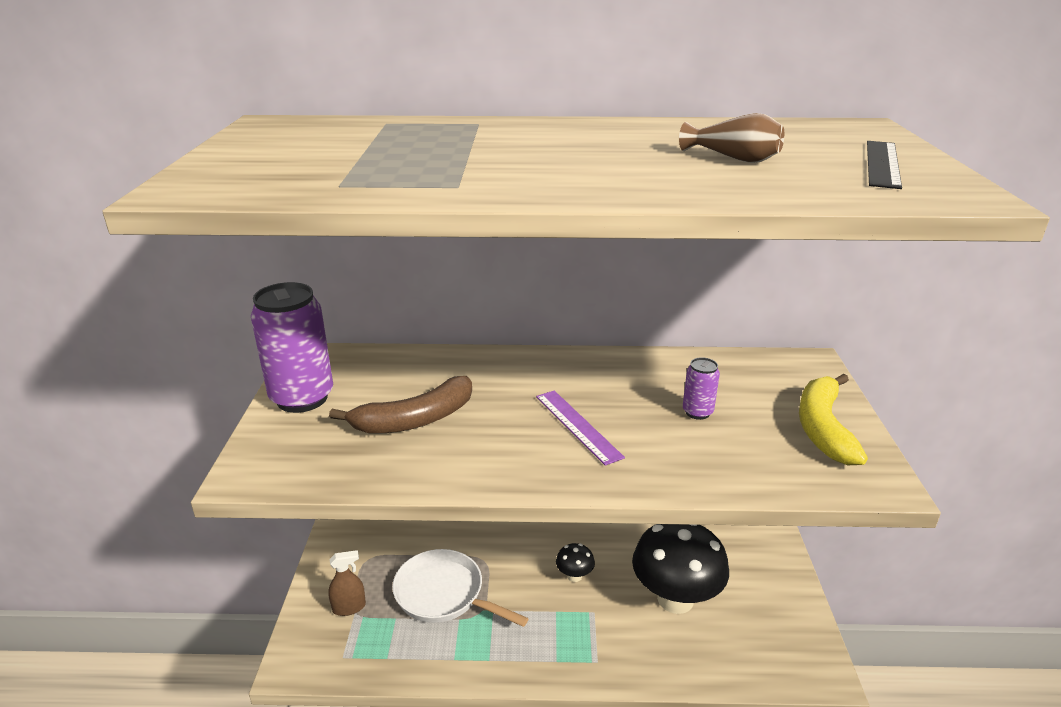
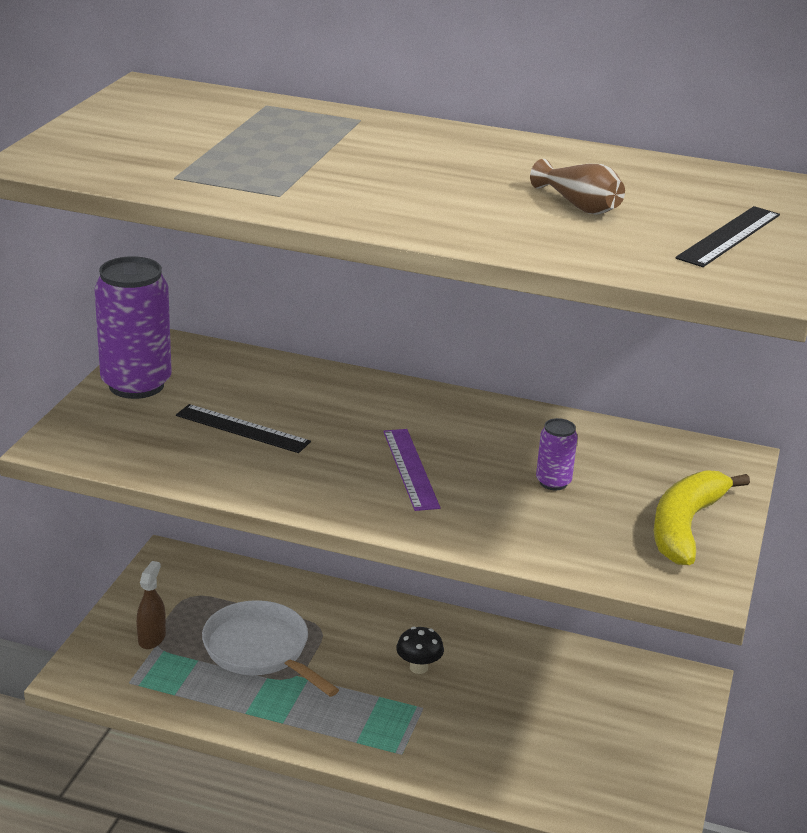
camera: 15 degrees right, 0 degrees up
brown spray bottle [328,550,366,616] -> brown spray bottle turned 75 degrees counterclockwise [137,561,166,649]
brown banana [329,376,472,434] -> black ruler [176,404,311,453]
black mushroom [632,524,729,614] -> none

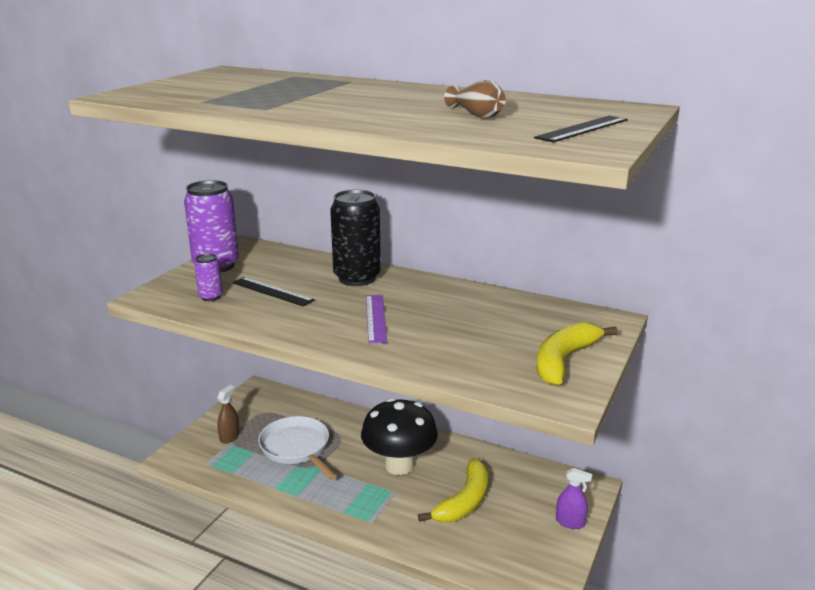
camera: 10 degrees right, 5 degrees down
black mushroom [396,627,444,674] -> black mushroom [361,398,438,475], size x2.32
purple can [536,418,578,490] -> purple can moved to [194,253,223,301]
none -> black can [330,190,381,286]
none -> yellow banana [418,458,488,523]
none -> purple spray bottle [556,468,593,529]

